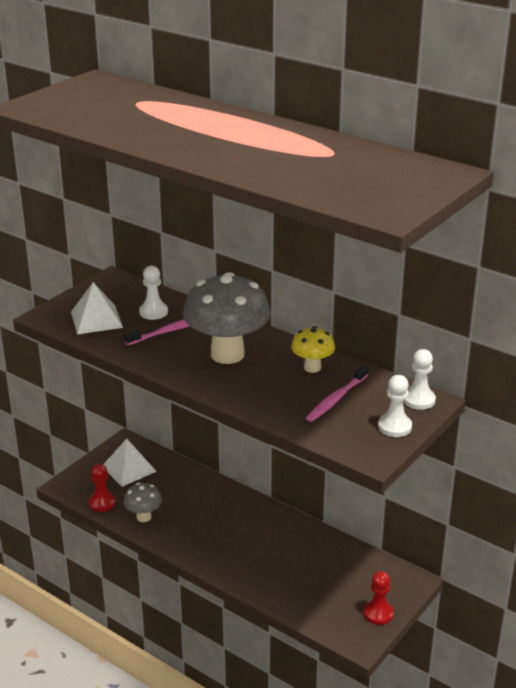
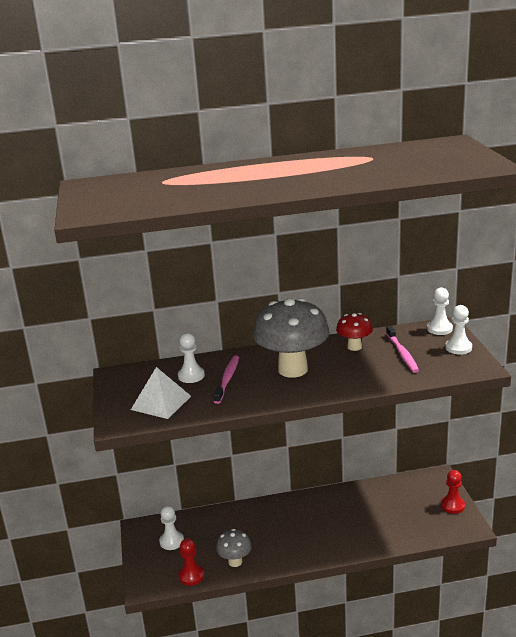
camera: 45 degrees left, 5 degrees down
white pyramid [103,439,157,487] -> white pawn [159,505,184,550]
yellow mushroom [291,326,335,373] -> red mushroom [336,313,373,351]

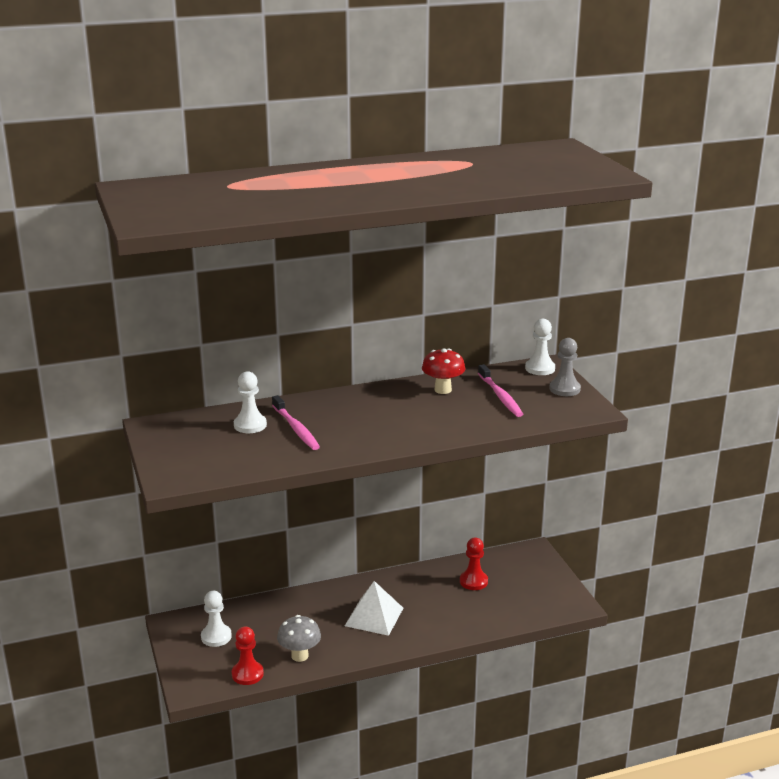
camera: 10 degrees left, 0 degrees up
white pyramid [131,367,191,419] -> white pyramid moved to [345,581,403,636]
pink toothbrush [213,356,239,404] -> pink toothbrush turned 150 degrees clockwise [272,395,320,450]
grey mushroom [253,298,330,378] -> none
red pawn [441,470,465,514] -> red pawn moved to [460,538,488,590]
white pawn [445,305,472,355] -> grey pawn [549,338,581,396]

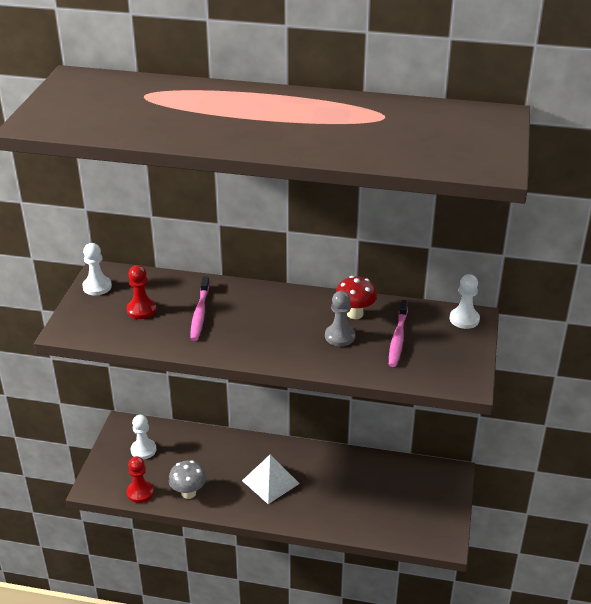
camera: 30 degrees right, 10 degrees up
white pawn [234,371,267,433] -> white pawn moved to [82,243,112,296]
red pawn [460,538,488,590] -> red pawn moved to [127,265,156,319]
grey pawn [549,338,581,396] -> grey pawn moved to [325,291,355,346]

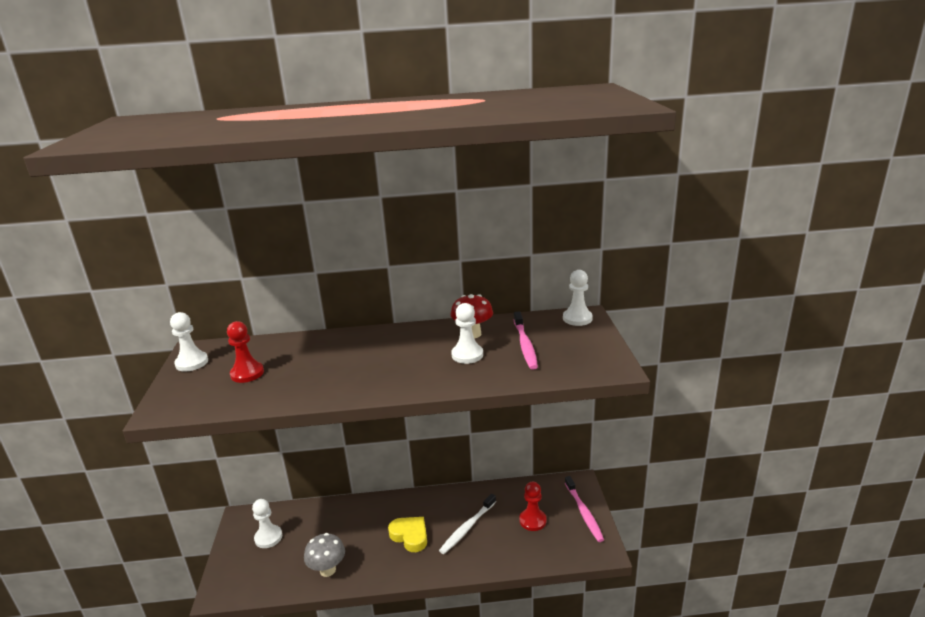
camera: 15 degrees left, 10 degrees down
red pawn [127,456,154,503] -> red pawn moved to [519,482,546,531]
pink toothbrush [190,276,209,341] -> pink toothbrush moved to [565,476,604,542]
white pyramid [242,455,300,504] -> yellow heart [388,517,427,552]
grey pawn [325,291,355,346] -> white pawn [451,303,483,364]
none -> white toothbrush [439,494,496,554]

